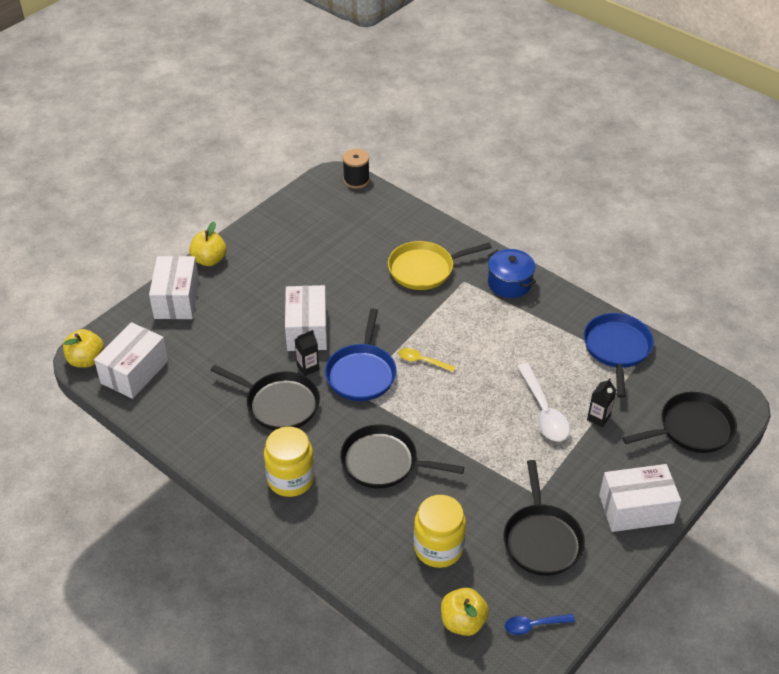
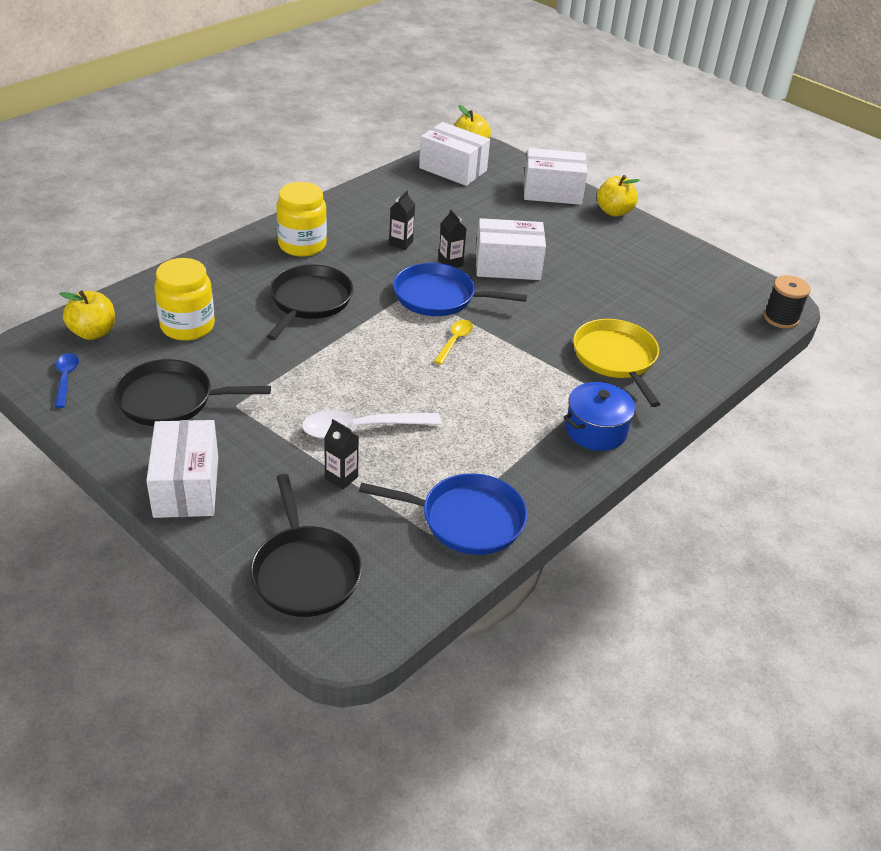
camera: 90 degrees right, 5 degrees down
black pan [210,365,320,430] -> black carton [389,191,415,250]

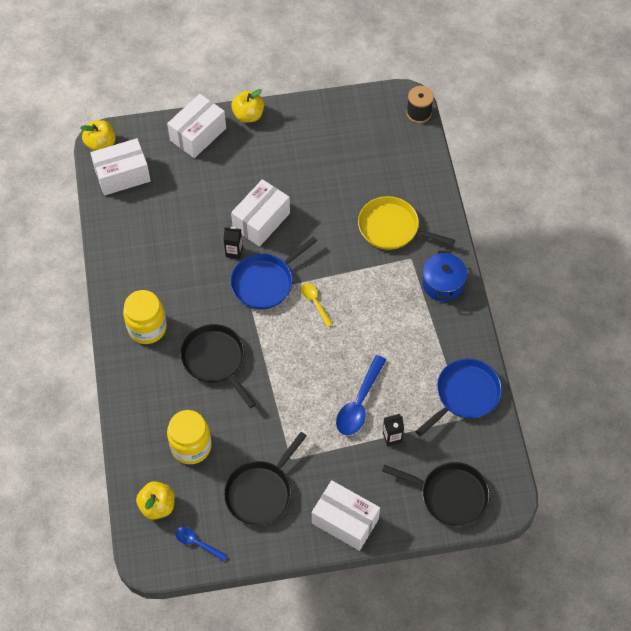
camera: 50 degrees left, 20 degrees up
white spoon [302,410,441,439] -> blue spoon [336,355,386,435]
black carton [389,191,415,250] -> none

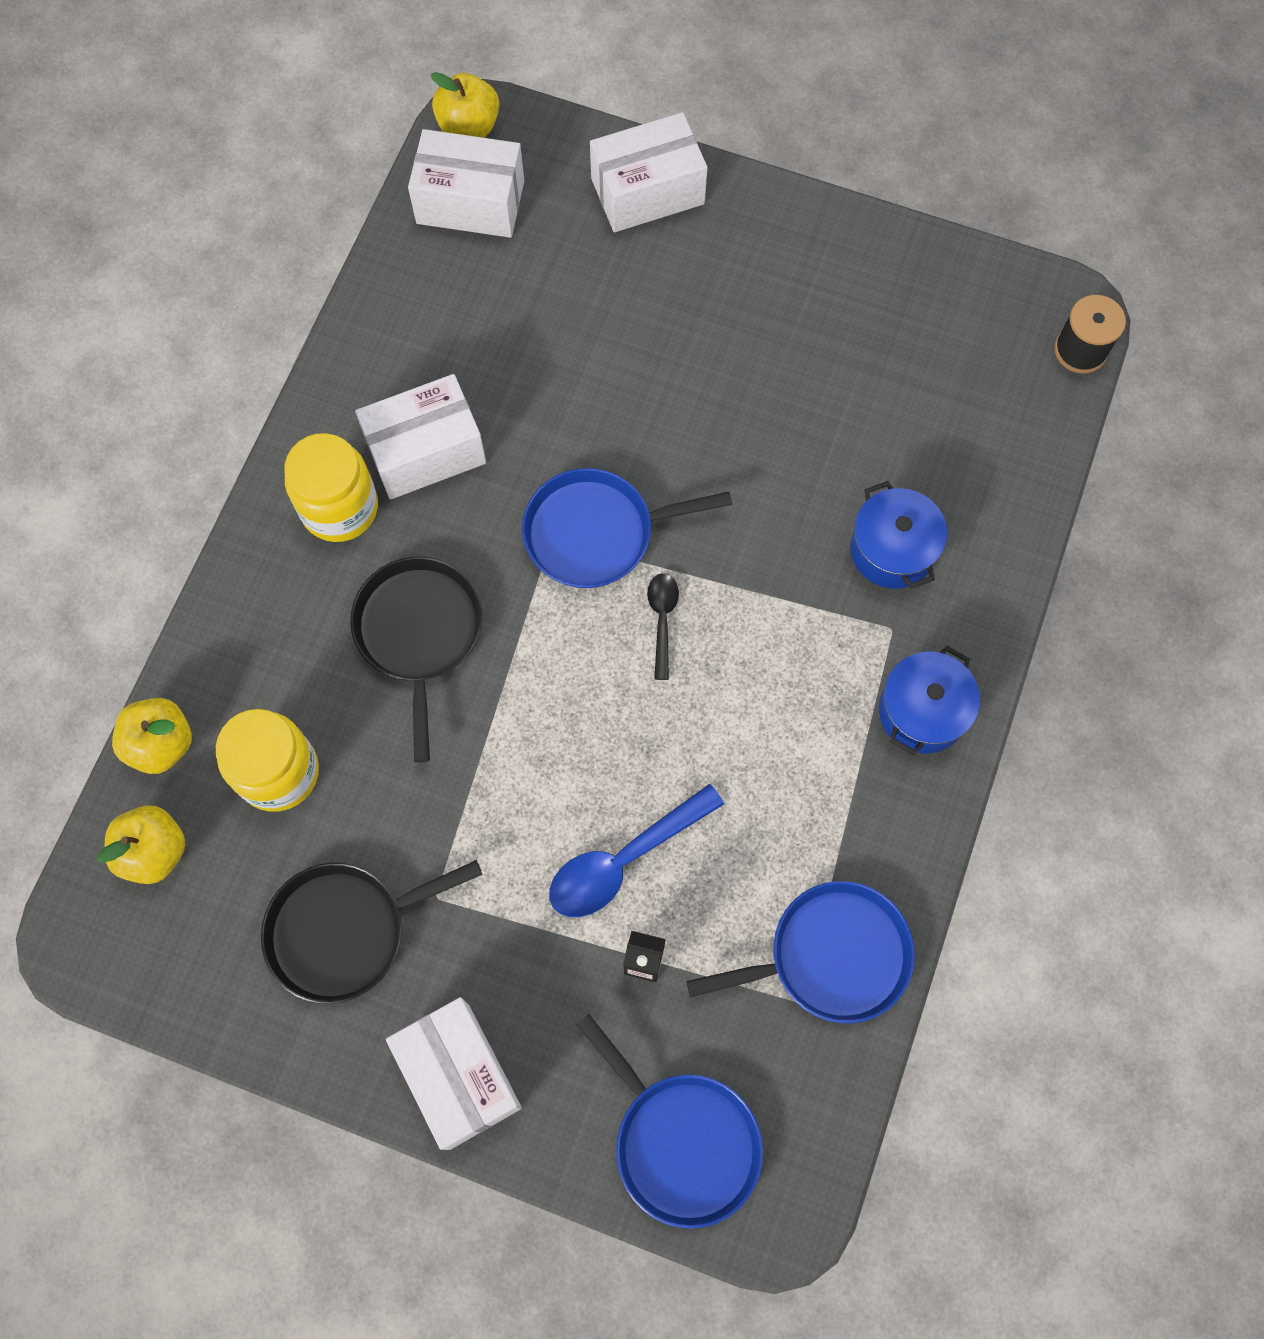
camera: 30 degrees right, 10 degrees up
blue spoon [175,527,228,562] -> none
black carton [224,227,243,259] -> none
yellow apple [231,89,264,123] -> yellow apple moved to [112,698,192,774]
white box [231,179,290,247] -> white box moved to [355,374,486,500]
yellow spoon [301,283,333,327] -> black spoon [647,573,679,680]
yellow pan [358,196,455,250] -> blue pot [850,481,947,589]
black pan [382,462,490,526] -> blue pan [576,1014,763,1229]

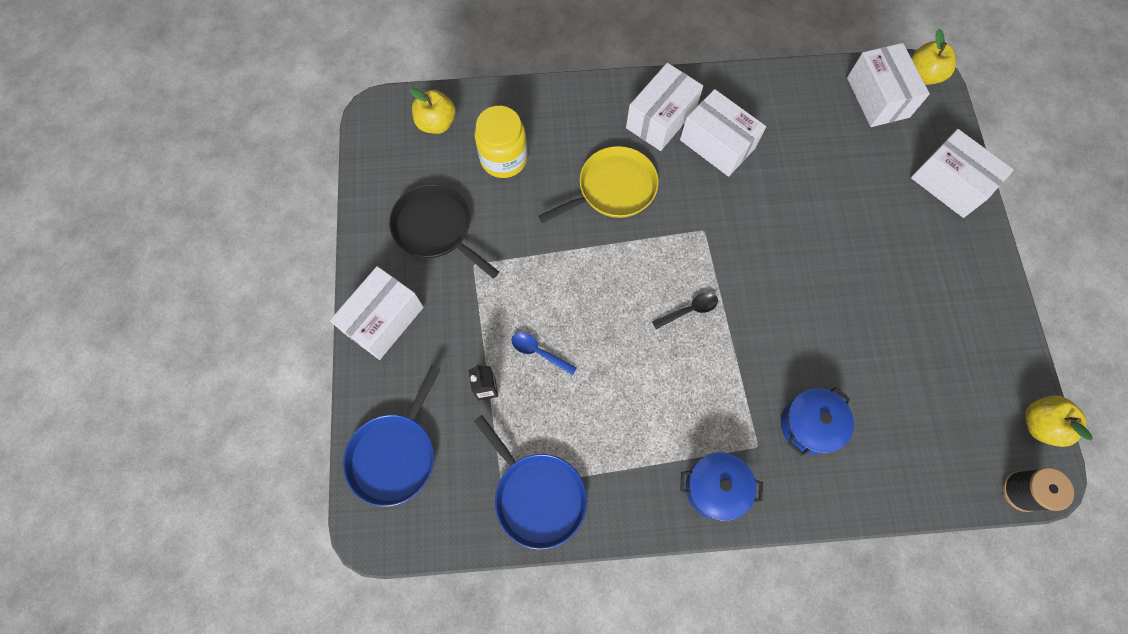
camera: 65 degrees right, 0 degrees up
yellow apple [112,698,192,774] -> yellow apple moved to [1025,395,1093,447]
yellow jar [284,433,378,542] -> white box [626,63,703,151]
black pan [350,557,482,763] -> yellow pan [538,146,659,223]
blue pan [522,468,732,588] -> none
blue spoon [549,784,724,917] -> blue spoon [511,332,577,376], size x0.58

